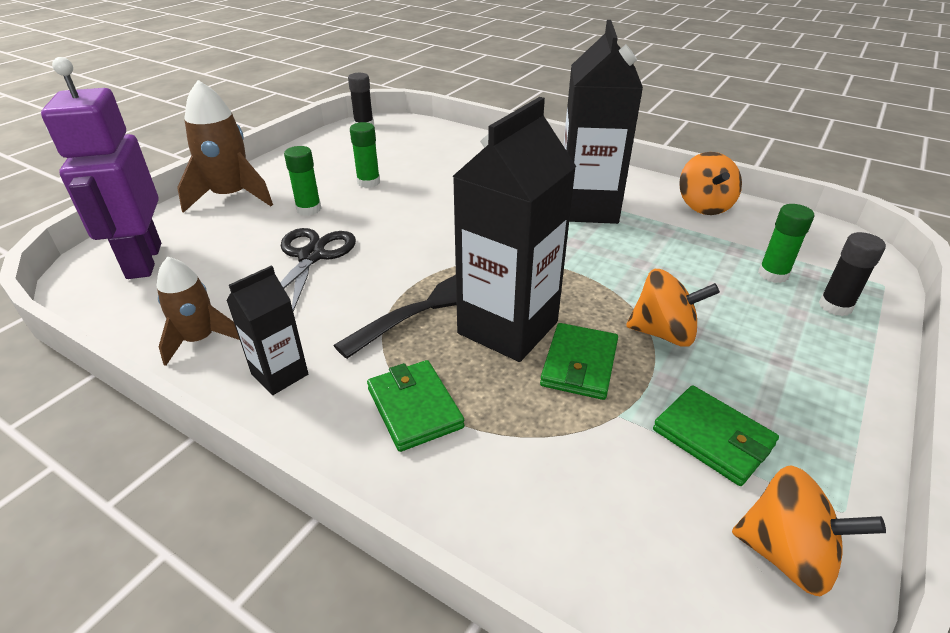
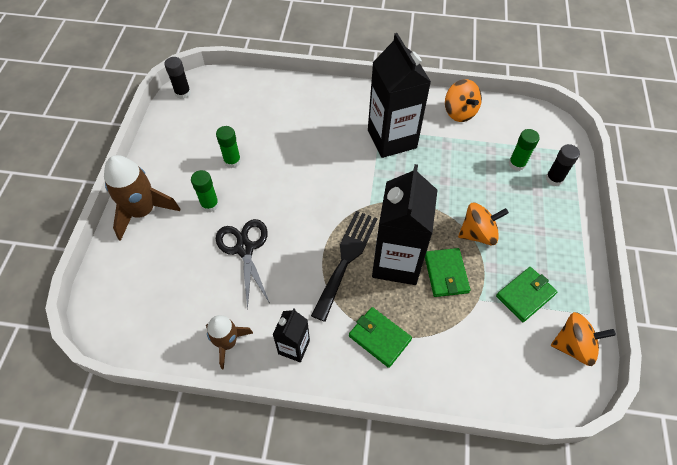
camera: 25 degrees left, 20 degrees up
purple robot [41,57,161,279] -> none
green wallet [653,385,779,486] -> green wallet turned 60 degrees counterclockwise [496,267,557,322]

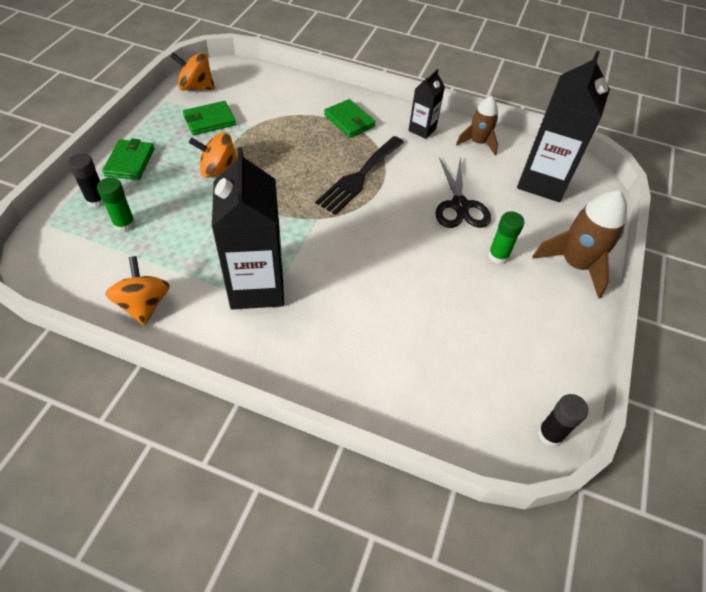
camera: 170 degrees left, 5 degrees down
green glue stick [216,126,241,168] -> none
black carton [372,164,437,285] -> black carton moved to [517,51,610,202]
green wallet [425,248,470,297] -> green wallet moved to [102,139,154,180]

